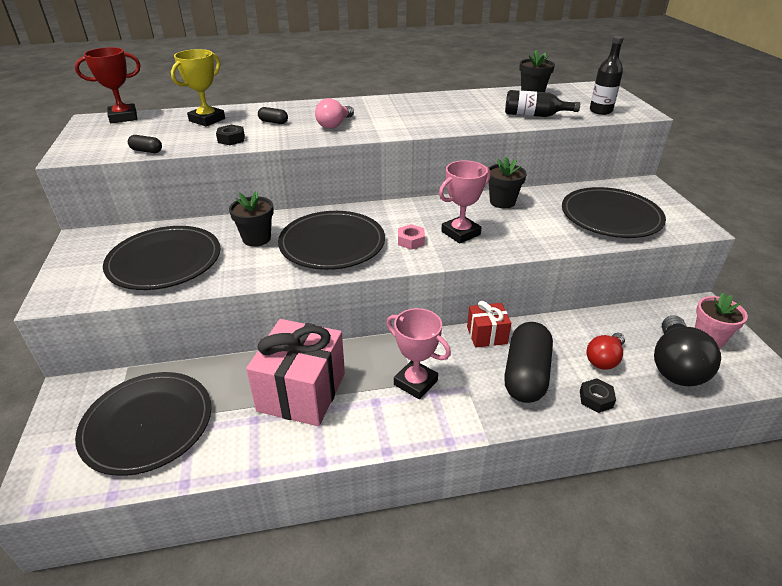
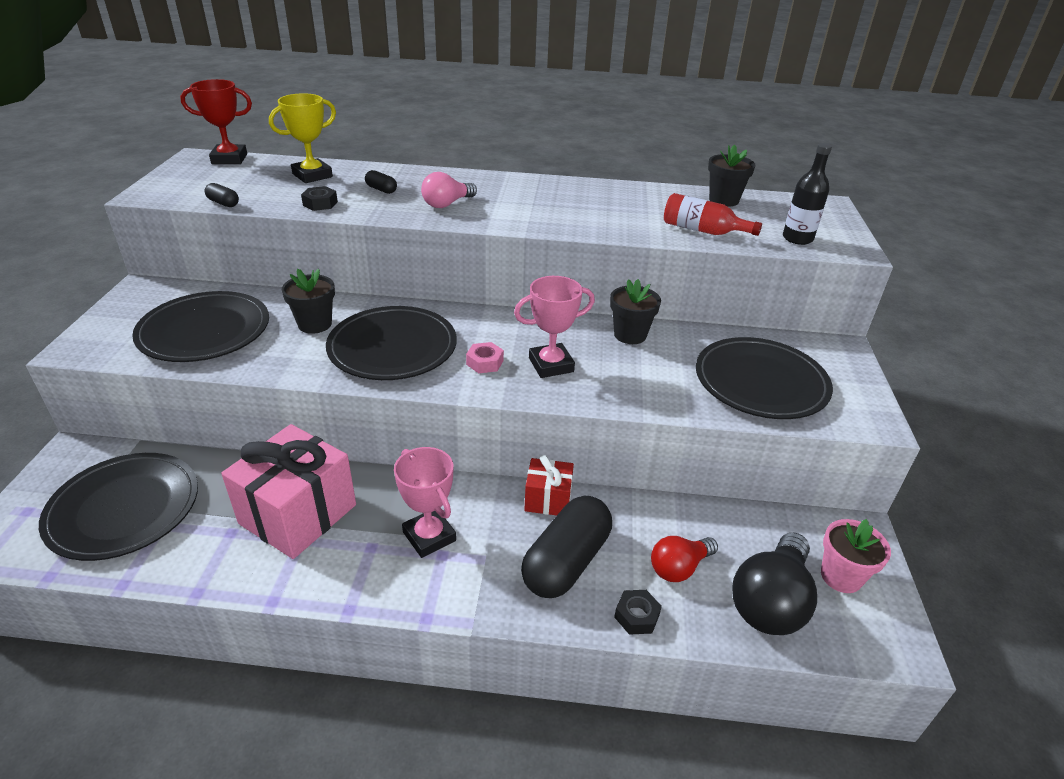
camera: 15 degrees right, 0 degrees up
black bottle [505,90,580,117] -> red bottle [664,193,762,236]

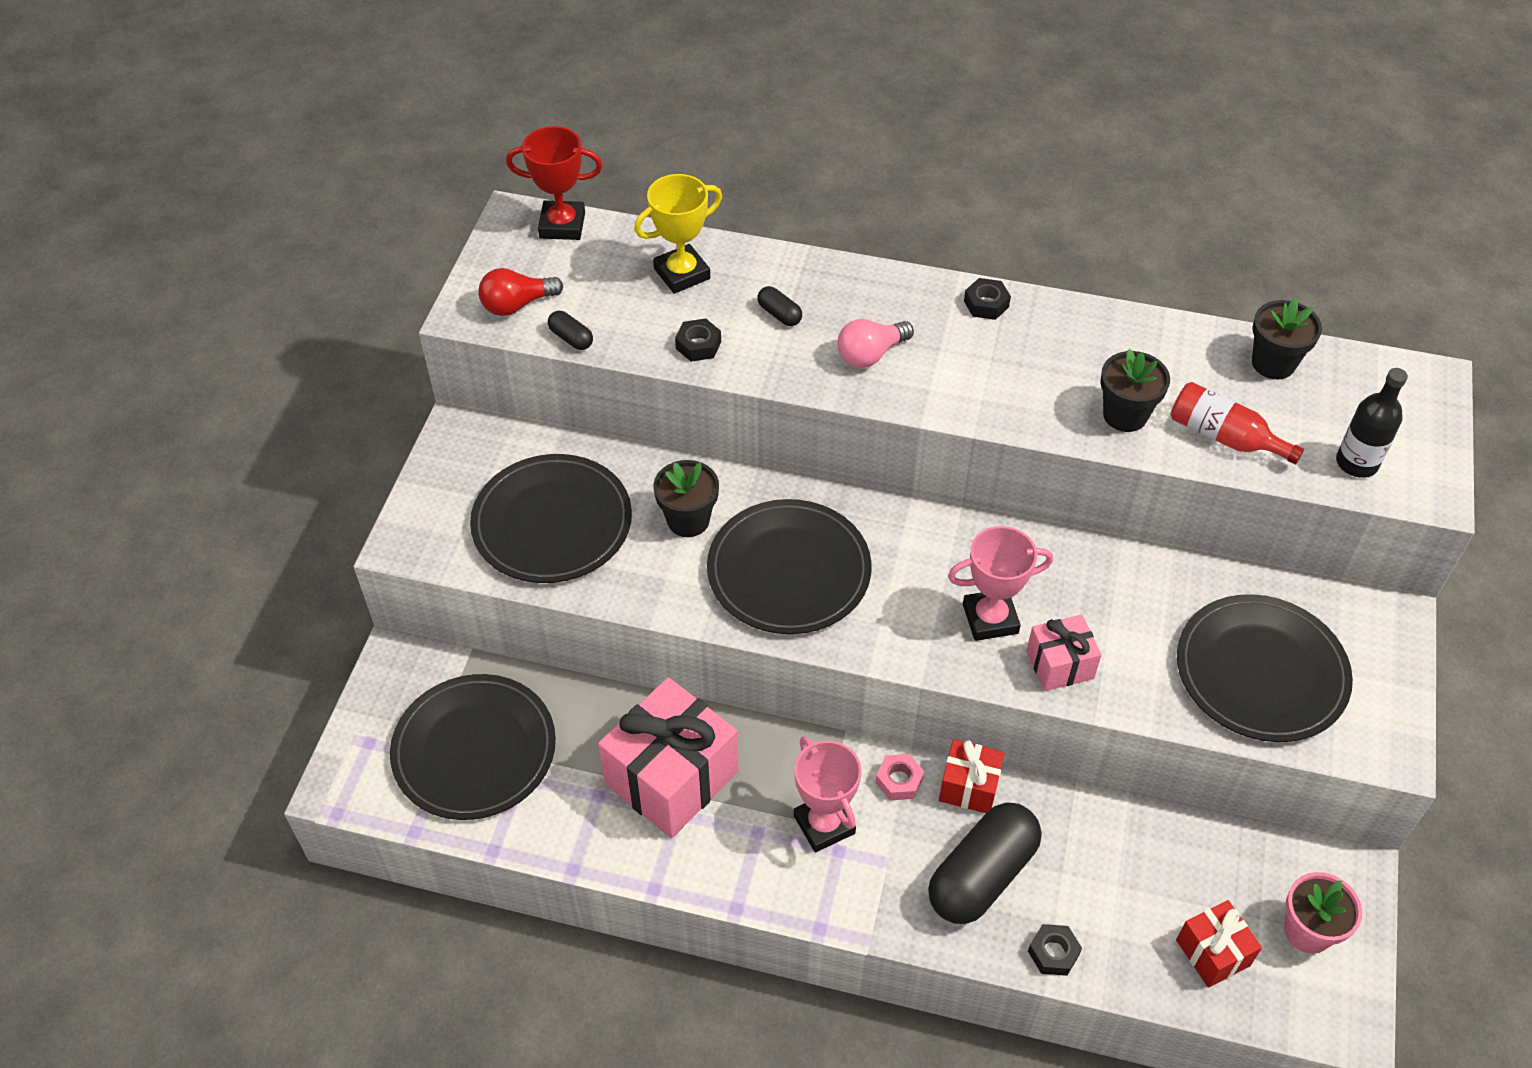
camera: 10 degrees right, 15 degrees up
pink nut [466,342,504,373] -> pink nut moved to [875,754,924,801]
black flower pot [610,279,661,344] -> black flower pot moved to [1100,349,1170,432]
red light bulb [651,536,718,582] -> red light bulb moved to [478,268,563,316]
black light bulb [732,533,817,635] -> red gift [1176,900,1262,988]
none -> black nut [964,278,1011,320]
none -> pink gift [1026,614,1102,691]

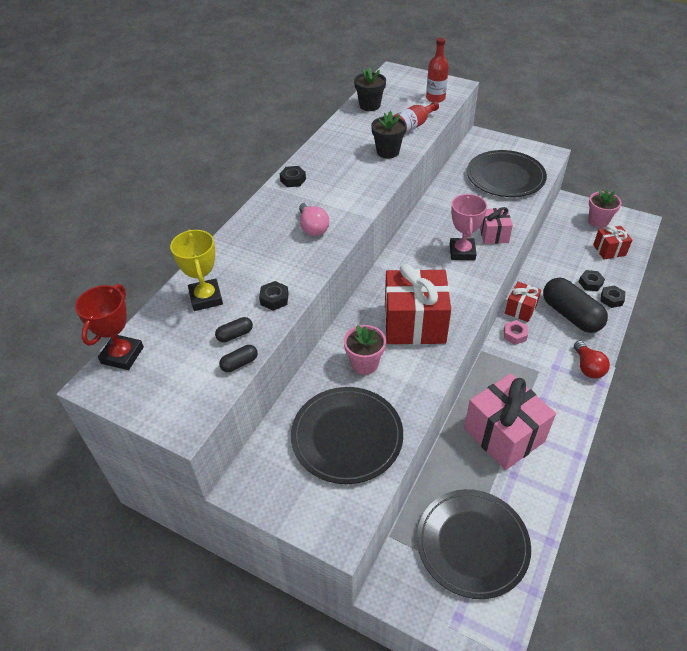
camera: 75 degrees left, 5 degrees down
red light bulb [478,268,563,316] -> red light bulb moved to [574,341,610,379]
black flower pot [653,460,719,537] -> pink flower pot [344,325,386,375]
black plate [707,499,872,634] -> red gift [385,264,451,345]
black capsule [757,286,802,326] -> black capsule moved to [215,317,253,342]
pink trophy [794,736,862,852] -> none
black bottle [1336,368,1408,478] -> red bottle [426,38,449,103]
none -> black nut [579,270,605,291]

